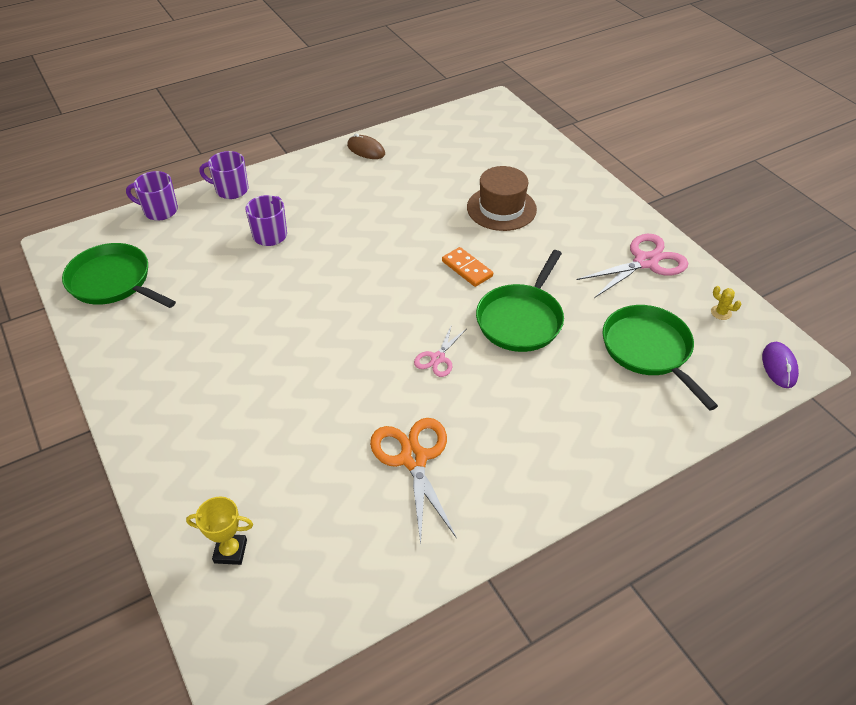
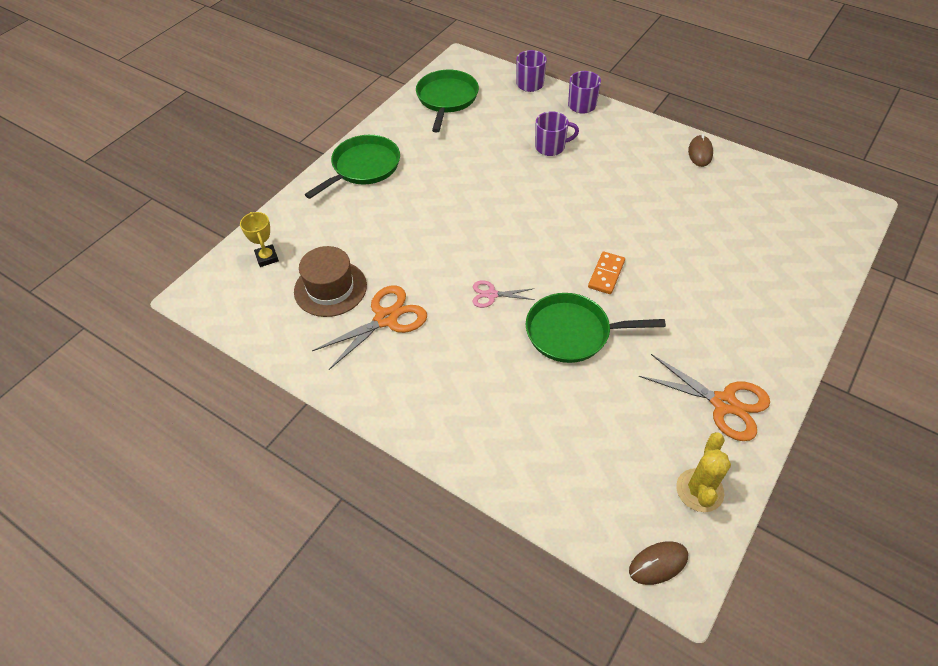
camera: 65 degrees right, 5 degrees up
brown hat [467,166,537,231] -> brown hat moved to [294,246,367,317]
pink scissors [577,234,688,298] -> orange scissors [639,354,770,441]
green pan [603,305,718,411] -> green pan moved to [305,135,400,199]
yellow cactus [711,286,741,320] -> yellow cactus [676,432,731,512], size x2.03
purple mouse [762,342,799,388] -> brown mouse [629,541,688,585]

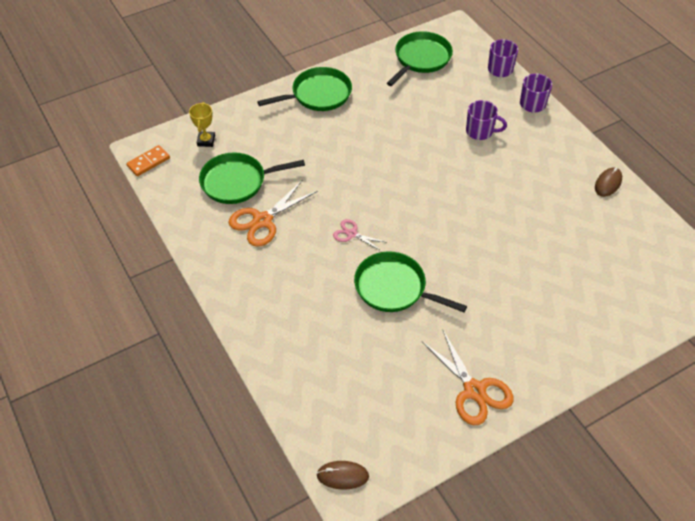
camera: 25 degrees right, 0 degrees up
brown hat [294,246,367,317] -> green pan [199,152,305,204]
orange scissors [312,285,427,370] -> orange scissors turned 150 degrees clockwise [228,181,317,247]
orange domino [588,251,625,294] -> orange domino moved to [126,145,170,176]
yellow cactus [676,432,731,512] -> none

